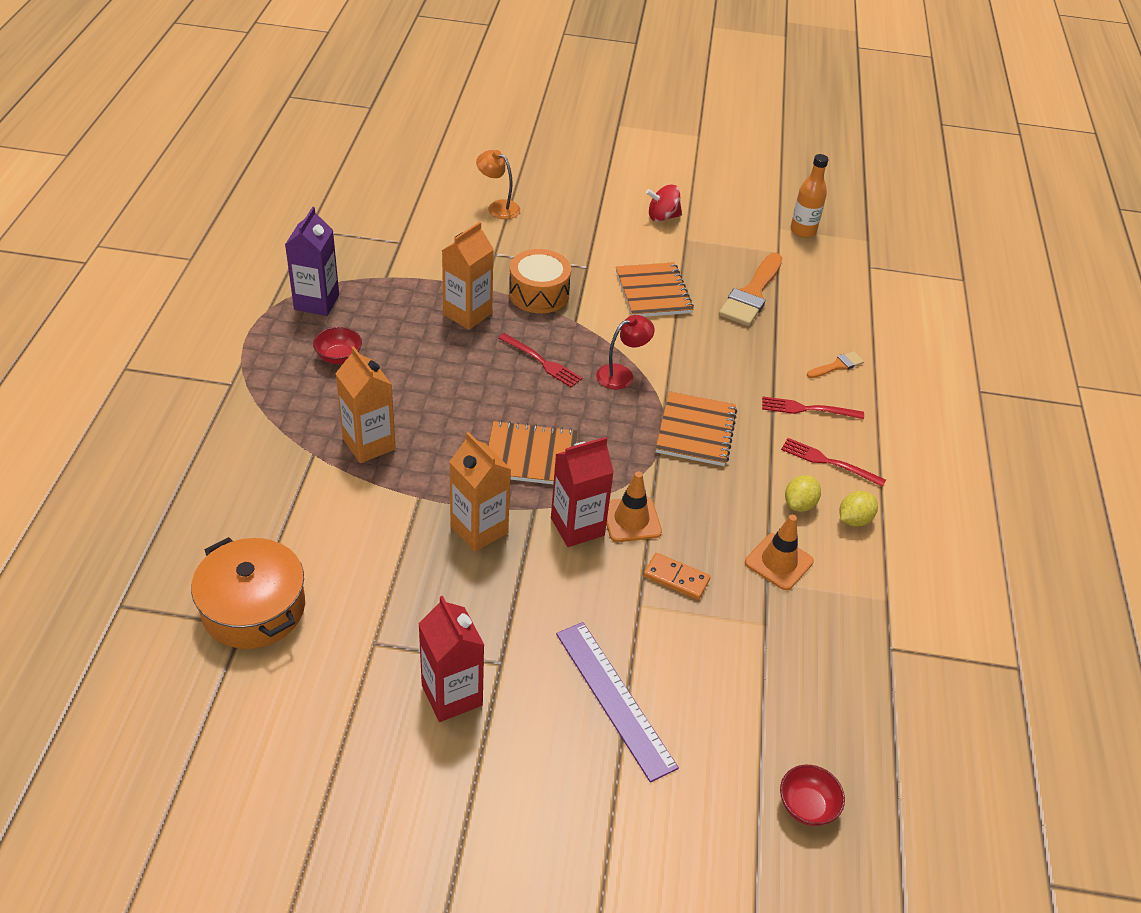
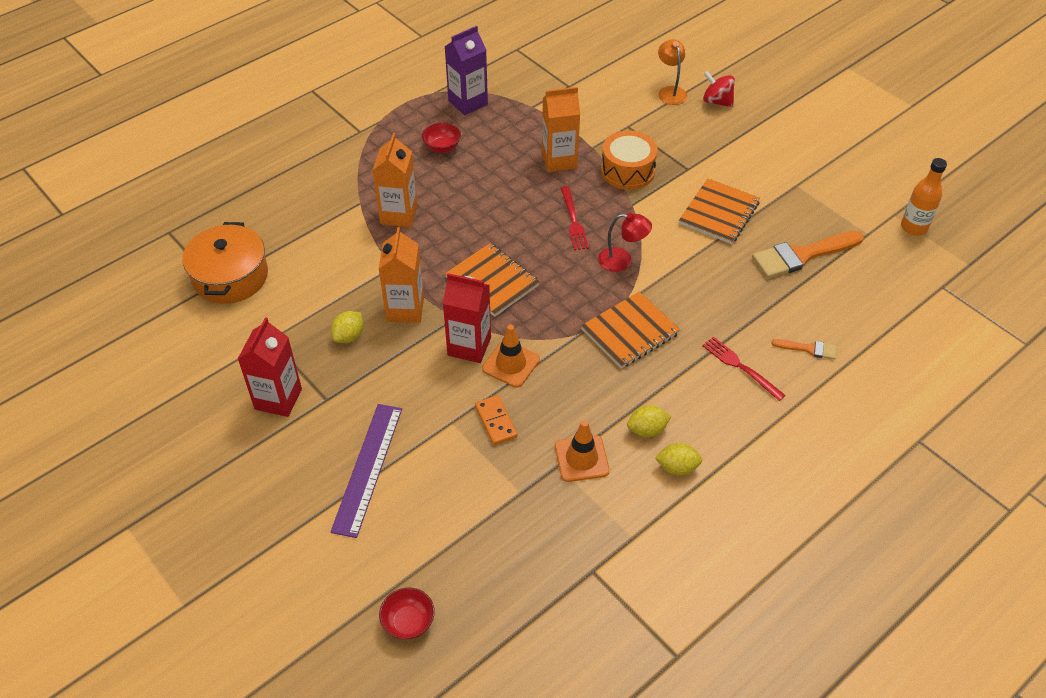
camera: 45 degrees right, 5 degrees up
red spinning top [646,184,682,222] -> red spinning top moved to [703,71,735,107]
red fork [781,438,886,487] -> none
none -> yellow lemon [331,311,363,343]

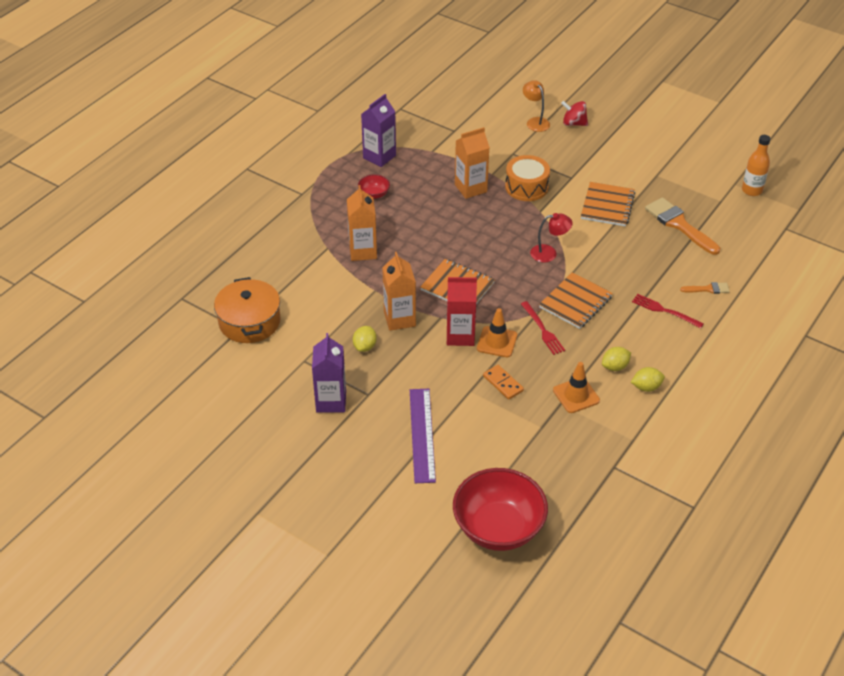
camera: 15 degrees left, 5 degrees down
red carton [238,317,302,417] -> purple carton [312,333,346,413]
red bowl [379,587,435,640] -> red bowl [453,468,548,551], size x2.28
red fork [561,186,589,250] -> red fork moved to [521,301,565,355]
orange brush [752,231,864,278] -> orange brush turned 90 degrees clockwise [645,197,720,255]

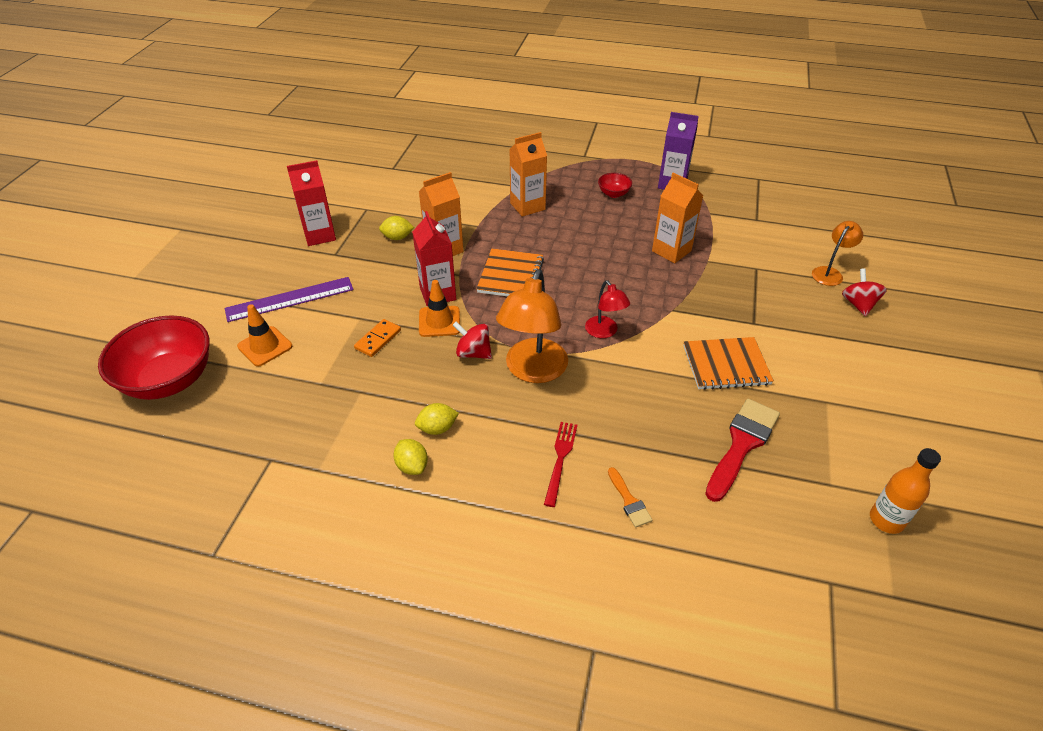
camera: 70 degrees right, 0 degrees up
orange pot [214,277,281,343] -> none
purple carton [312,333,346,413] -> red carton [287,160,336,246]
orange drum [505,155,550,201] -> none
red fork [521,301,565,355] -> red spinning top [453,322,492,359]
orange notebook [539,272,613,329] -> orange lamp [496,269,568,383]
orange traffic cone [553,362,600,413] -> orange traffic cone moved to [237,304,292,366]
yellow lemon [602,347,631,371] -> yellow lemon turned 60 degrees counterclockwise [415,403,459,435]
orange brush [645,197,720,255] -> red brush [705,399,780,502]

